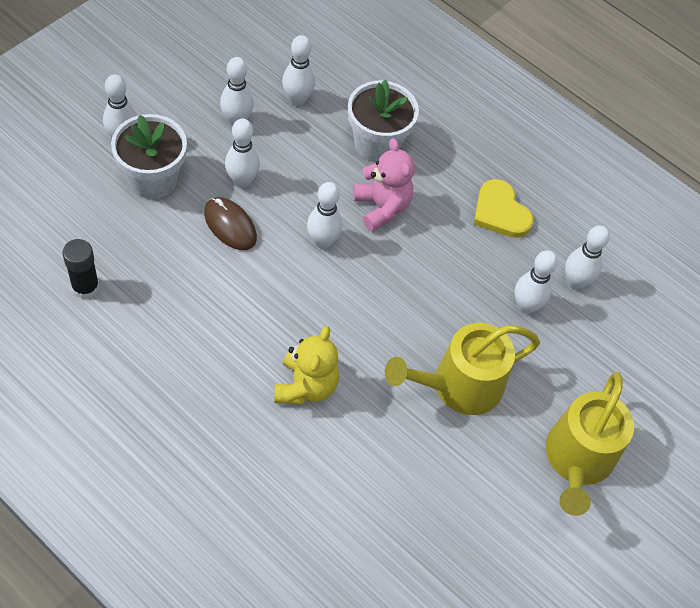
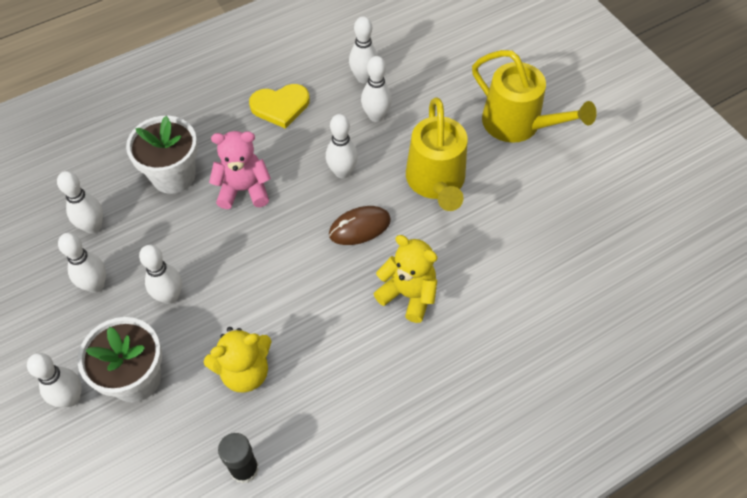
camera: 65 degrees left, 0 degrees up
brown mouse [204,197,257,250] -> brown mouse moved to [329,206,391,245]
white bowling pin [307,182,343,249] -> white bowling pin moved to [326,114,358,178]
none -> yellow teddy bear [204,327,272,393]

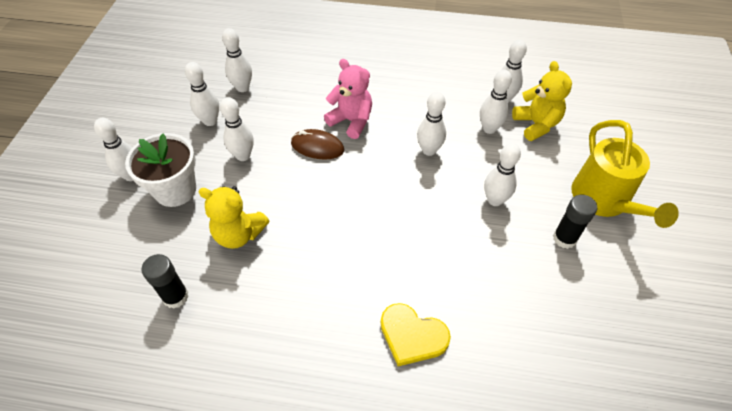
camera: 40 degrees right, 5 degrees down
white flower pot [126,116,198,194] -> none
yellow heart [249,84,310,129] -> yellow heart moved to [381,303,451,366]
brown mouse [329,206,391,245] -> brown mouse moved to [291,129,344,160]
yellow teddy bear [373,235,437,323] -> yellow teddy bear moved to [512,61,572,141]
yellow watering can [406,97,468,211] -> white bowling pin [484,143,521,206]
none -> black glue stick [553,194,597,249]

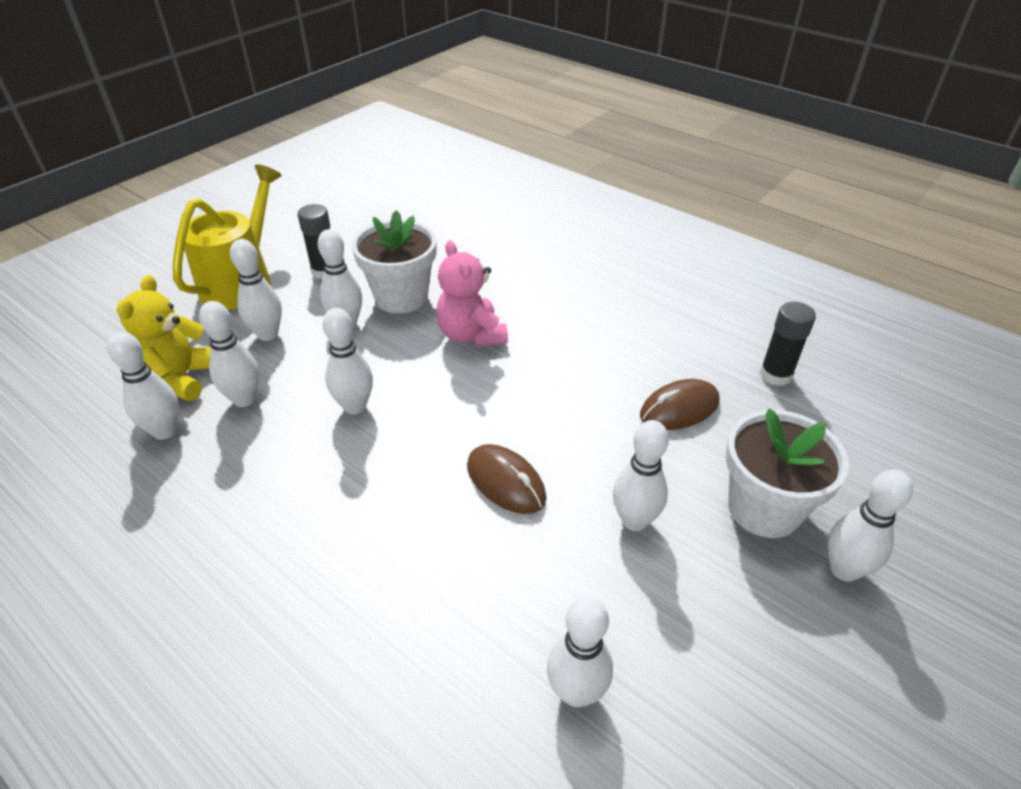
camera: 150 degrees left, 10 degrees down
white bowling pin [185,62,219,126] -> white bowling pin moved to [230,239,282,341]
yellow teddy bear [198,186,269,249] -> brown mouse [640,379,720,430]
pink teddy bear [324,59,372,139] -> pink teddy bear moved to [436,240,508,347]
yellow heart [381,303,451,366] -> none
none -> white flower pot [352,210,436,313]

